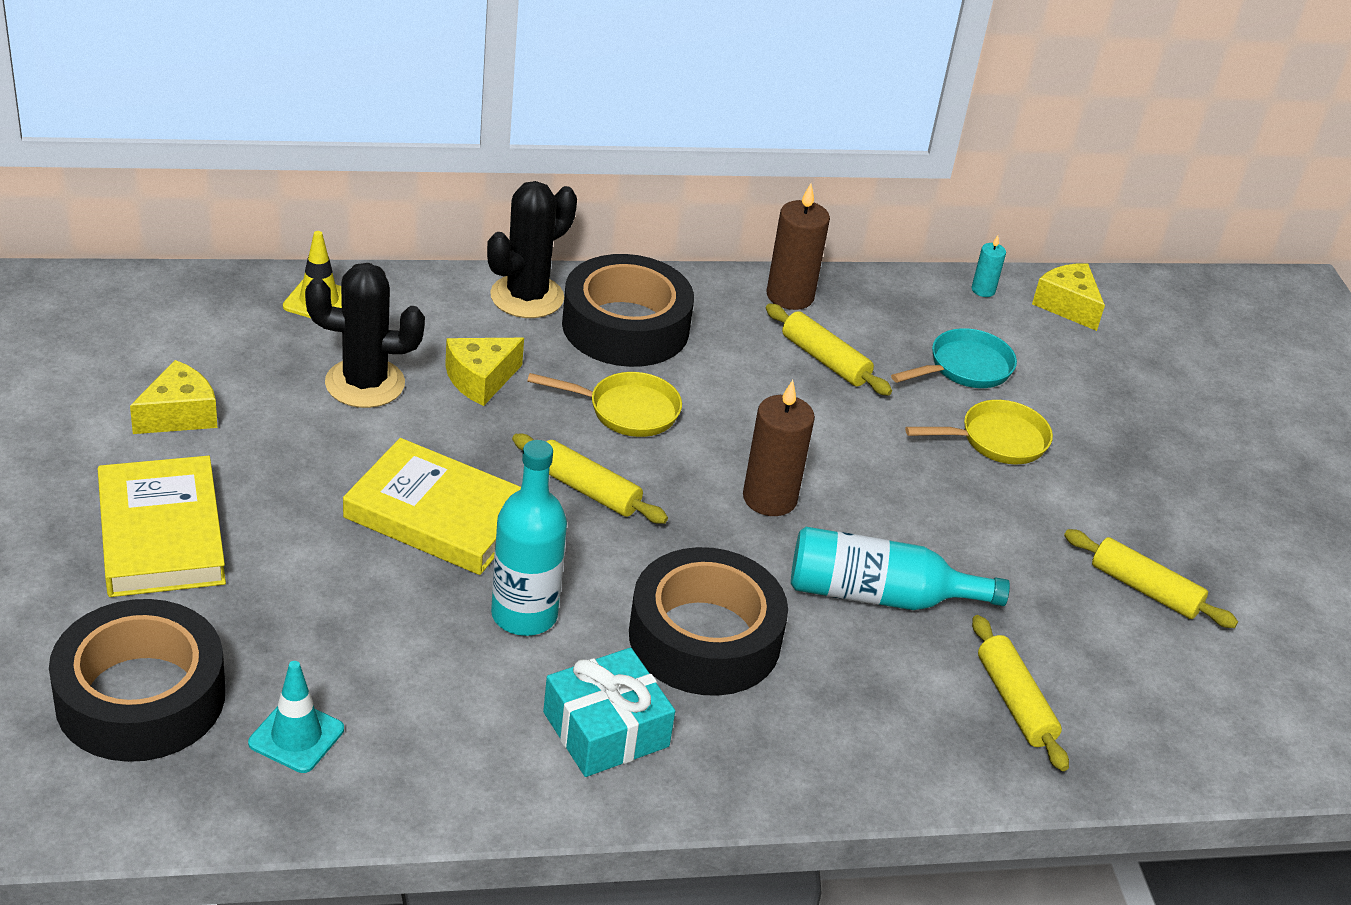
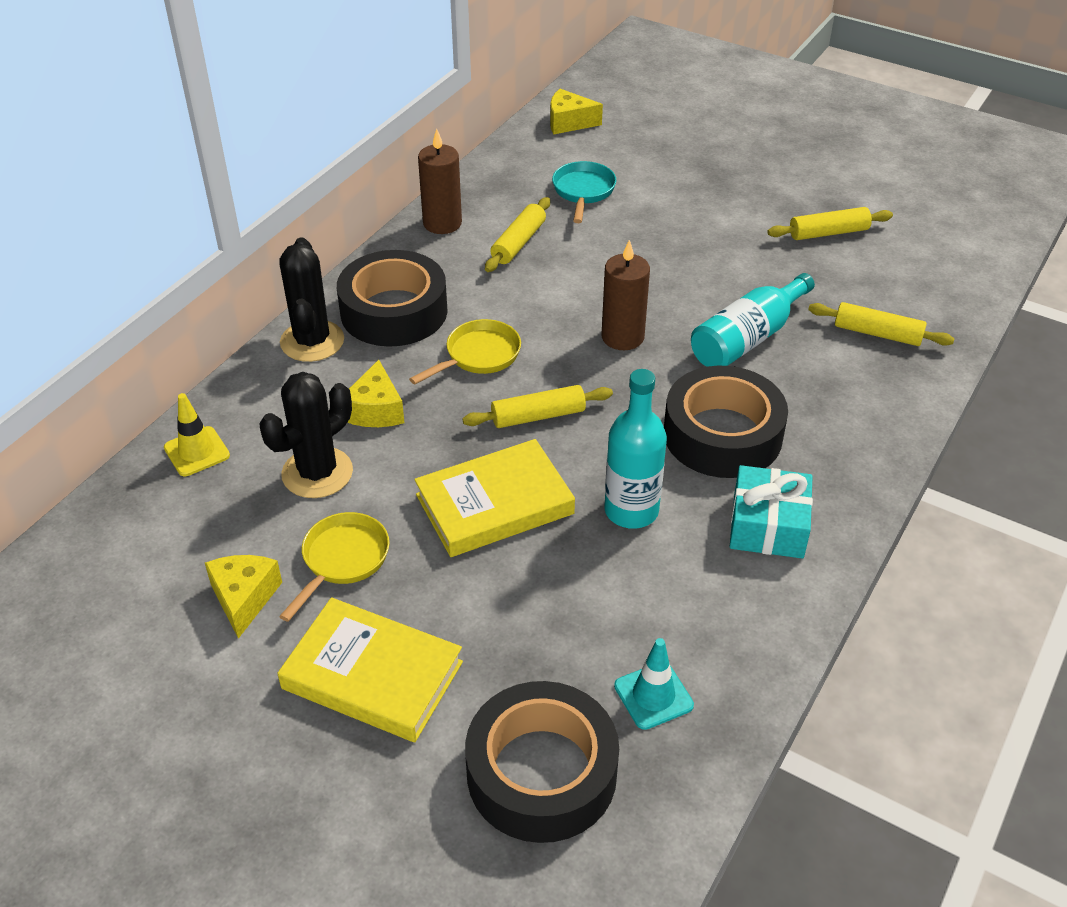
camera: 45 degrees left, 5 degrees up
yellow rolling pin [766,303,892,396] -> yellow rolling pin turned 60 degrees counterclockwise [485,197,550,272]
yellow pan [905,400,1053,464] -> yellow pan moved to [279,512,390,622]
turquoise candle [972,235,1006,297] -> none

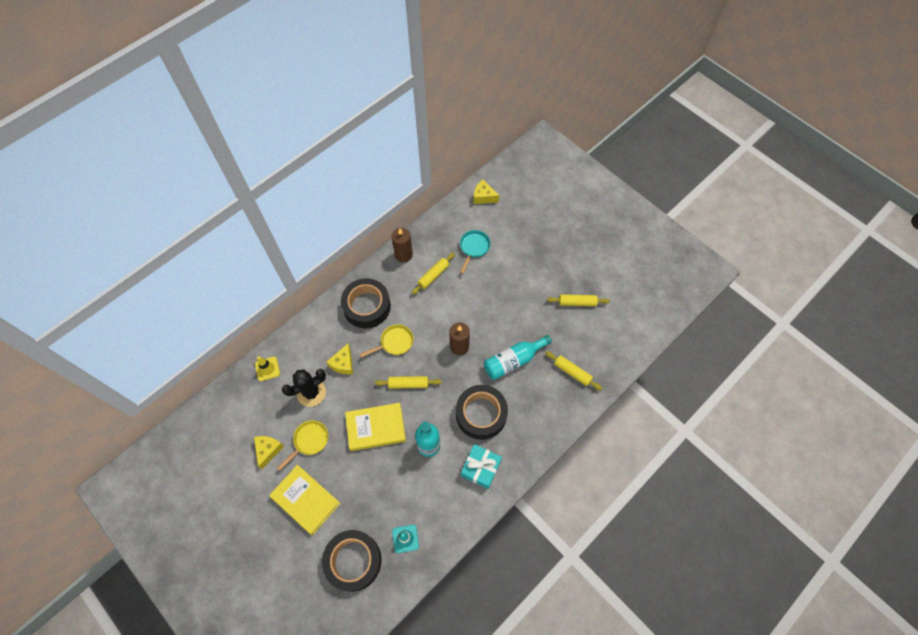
camera: 15 degrees right, 20 degrees up
black cactus [279,237,344,362] -> none

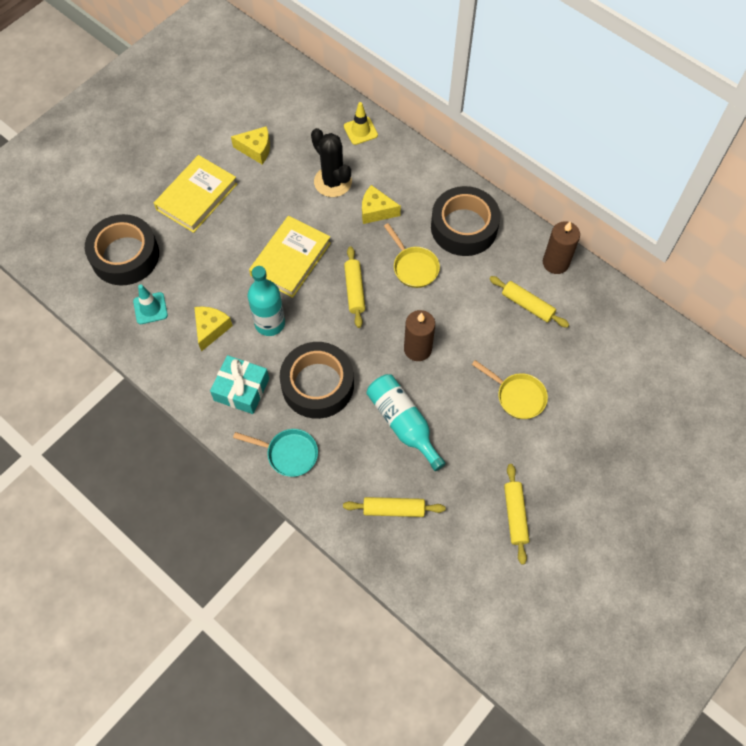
camera: 85 degrees right, 0 degrees up
yellow pan [277,420,328,471] -> yellow pan moved to [472,360,548,419]
yellow book [345,403,406,451] -> yellow book turned 45 degrees clockwise [249,216,331,298]
turquoise pan [460,230,491,274] -> turquoise pan moved to [233,429,318,477]
yellow cheese [474,180,499,204] -> yellow cheese moved to [194,306,233,352]
yellow rolling pin [545,351,602,390] -> yellow rolling pin turned 60 degrees clockwise [343,497,445,517]

